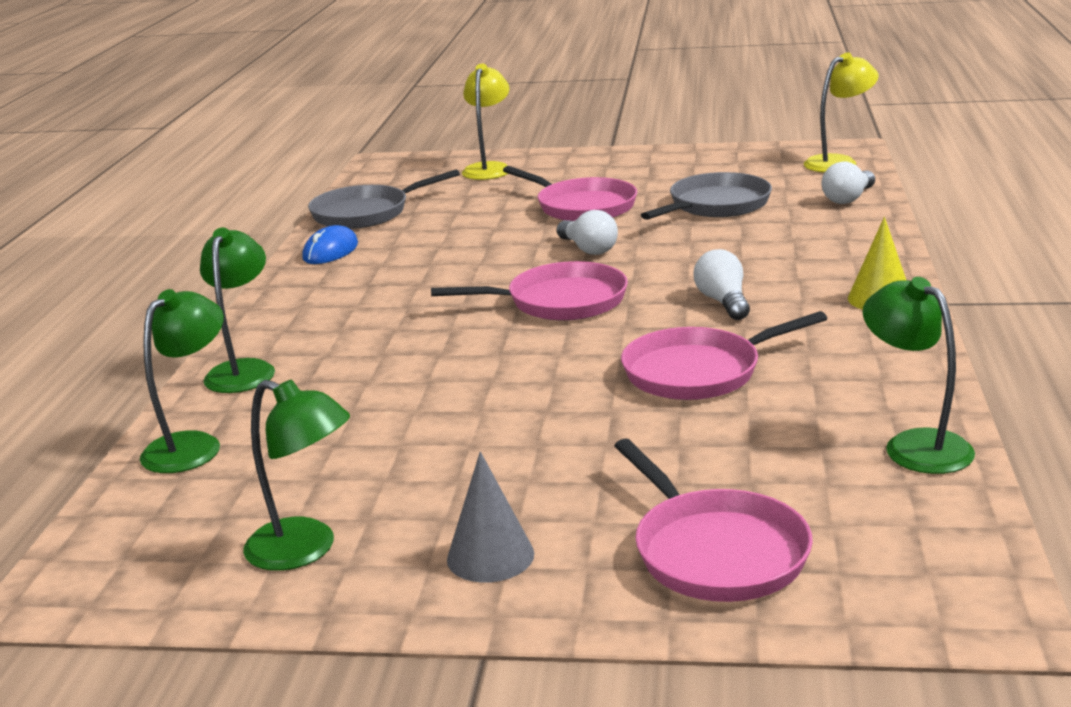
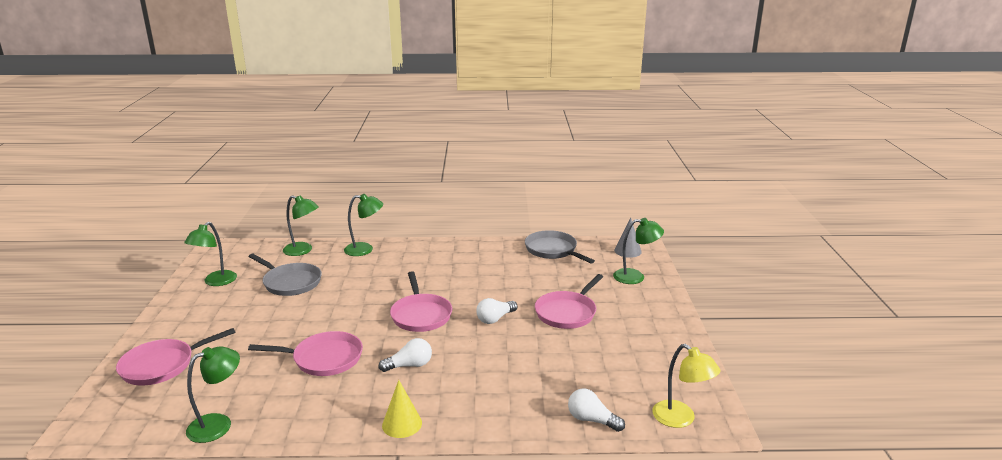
camera: 80 degrees right, 0 degrees up
blue mouse [302,225,358,264] -> none
grey cone [447,452,534,583] -> grey cone moved to [614,218,642,258]
yellow lamp [462,64,509,180] -> green lamp [613,218,664,284]
pink pan [621,311,827,400] -> pink pan turned 120 degrees clockwise [248,331,363,376]
grey pan [641,172,772,220] -> grey pan moved to [248,254,322,296]

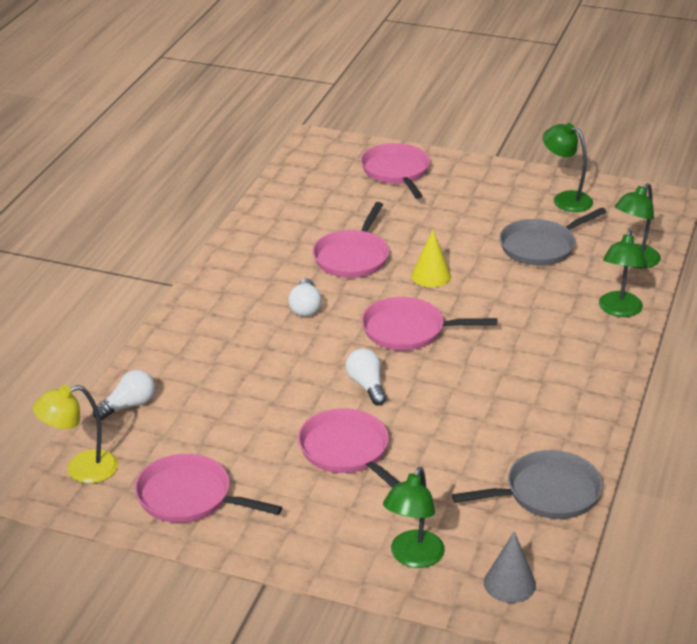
camera: 110 degrees right, 10 degrees up
green lamp [186,346,240,443] -> none
yellow cone [382,380,422,438] -> yellow cone moved to [411,230,451,287]
none -> pink pan [135,454,282,523]

